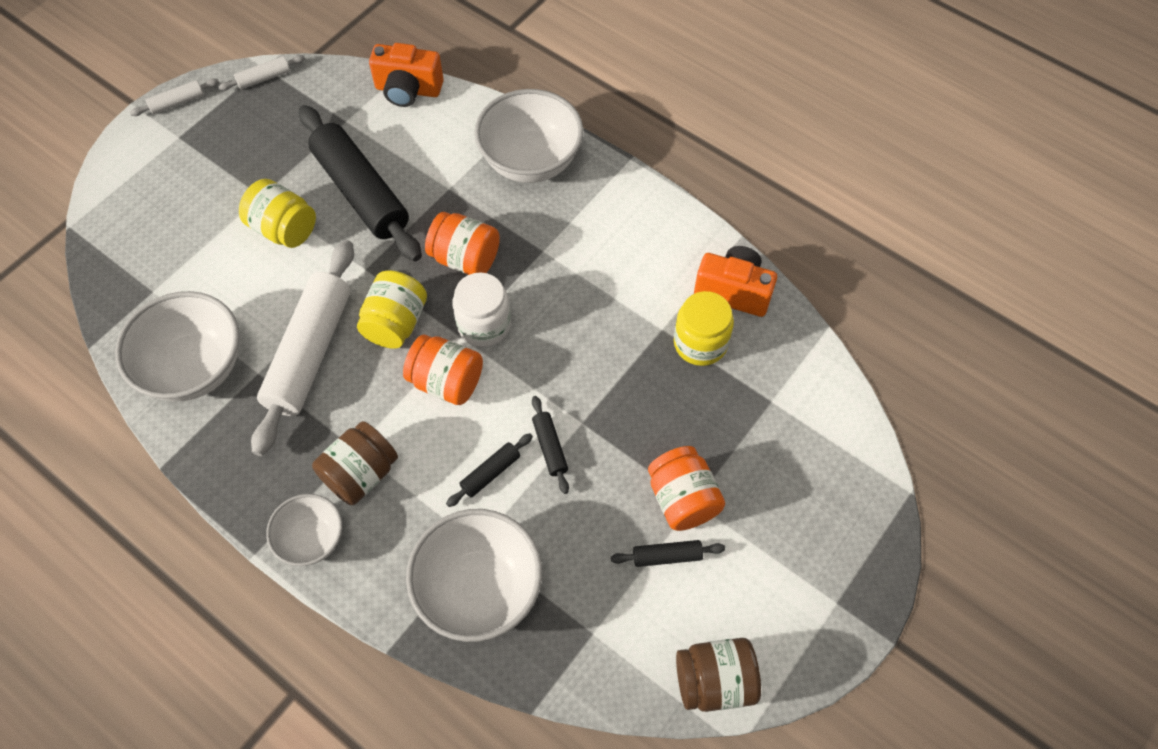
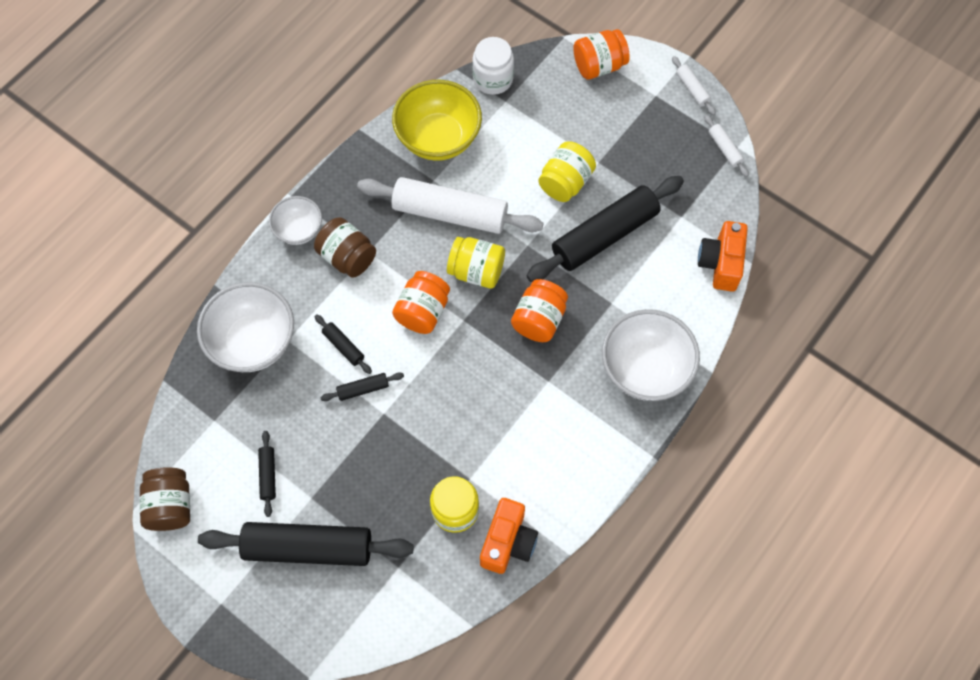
camera: 90 degrees right, 5 degrees up
white bowl [115,291,239,402] -> yellow bowl [392,80,482,161]
white jar [452,272,511,347] -> white jar moved to [472,37,514,95]
orange jar [648,446,725,531] -> orange jar moved to [573,29,630,79]
none -> black rolling pin [198,522,414,566]

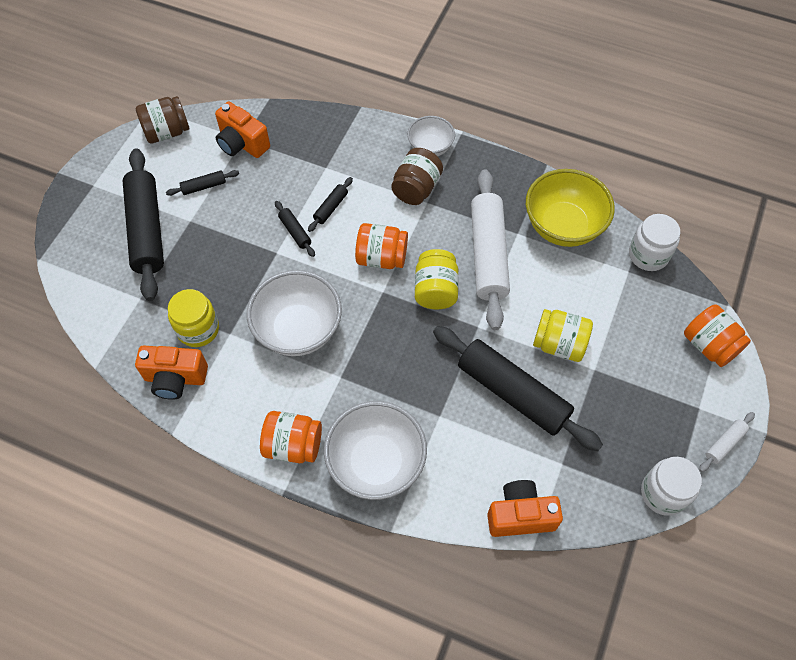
camera: 75 degrees right, 5 degrees down
white bowl [197,282,294,372] -> white bowl moved to [247,270,342,356]
orange jar [511,279,568,342] -> orange jar moved to [260,411,322,463]
white rolling pin [704,115,749,177] -> white jar [641,457,702,516]
none -> orange camera [215,101,270,158]

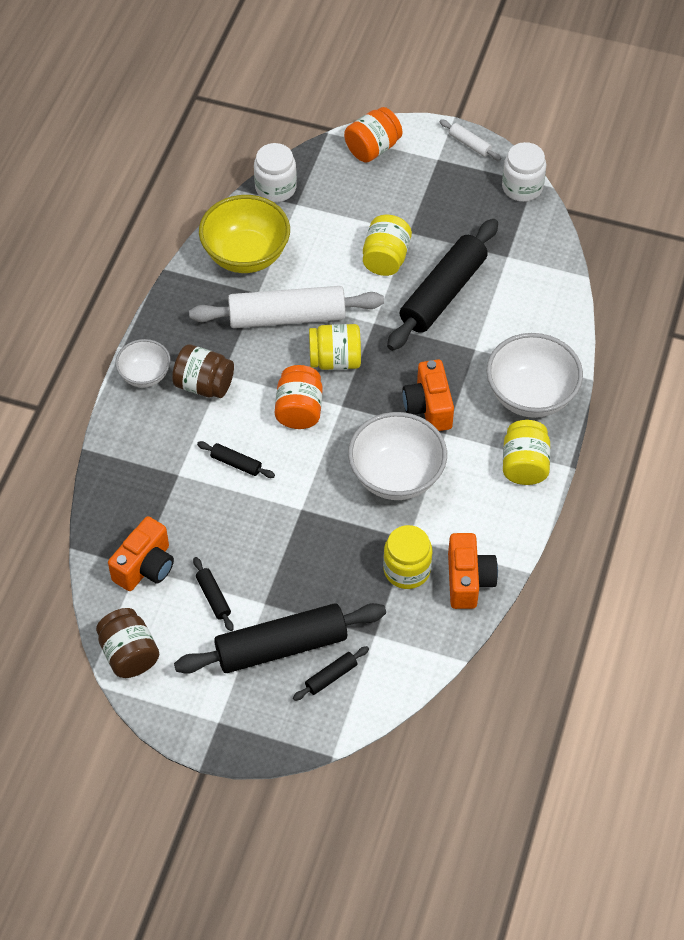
camera: 95 degrees left, 5 degrees down
orange jar [260,411,322,463] -> yellow jar [503,420,550,485]
black rolling pin [275,201,315,257] -> black rolling pin moved to [293,646,369,701]
orange camera [487,480,563,537] -> orange camera moved to [402,360,454,431]

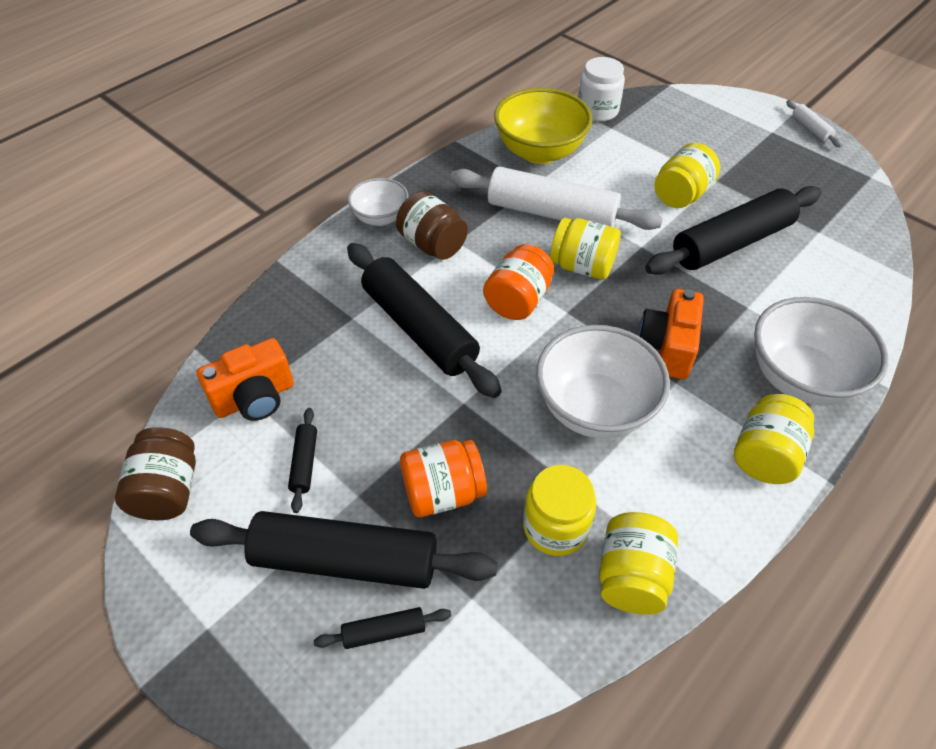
camera: 25 degrees right, 5 degrees down
black rolling pin [197,441,275,478] -> black rolling pin [347,243,502,398], size x2.35
orange jar [344,107,402,162] -> orange jar moved to [400,440,487,517]
orange camera [448,533,498,609] -> yellow jar [599,512,678,615]
white jar [502,142,546,202] -> none

